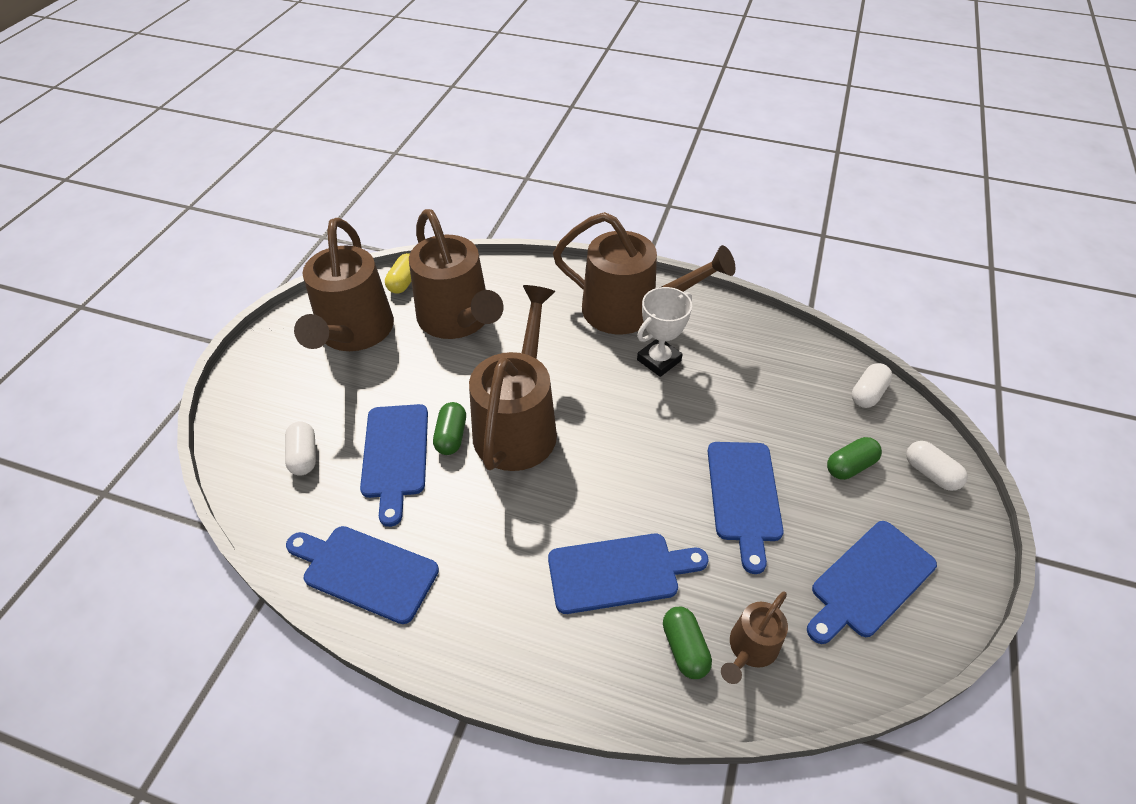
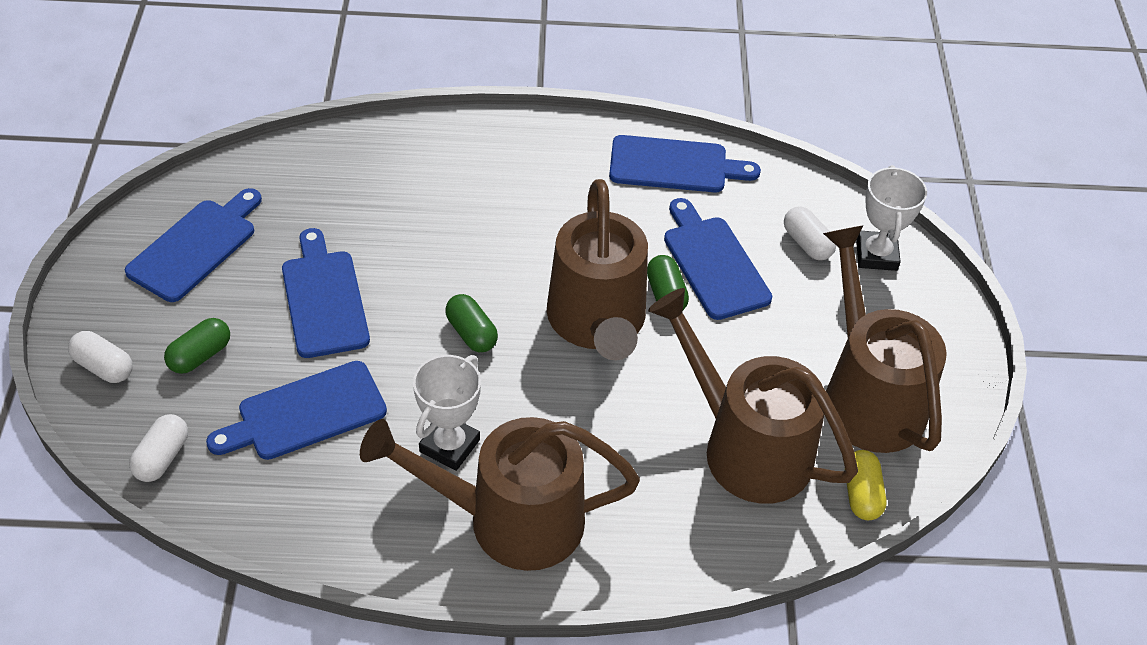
camera: 160 degrees right, 0 degrees up
blue cutting board [548,534,709,614] -> blue cutting board moved to [206,361,387,460]
green capsule [663,607,712,679] -> green capsule moved to [445,294,498,352]
brown watering can [721,591,788,684] -> none
none -> white trophy [856,165,927,271]

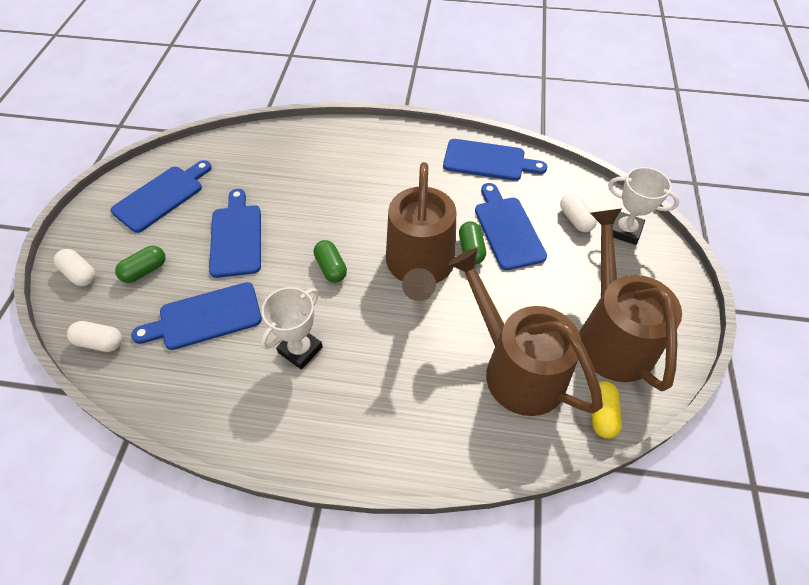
camera: 10 degrees right, 5 degrees up
white capsule [129,414,188,482] -> white capsule turned 75 degrees clockwise [67,321,122,352]
brown watering can [360,417,640,571] -> none
white trophy [856,165,927,271] -> white trophy turned 75 degrees counterclockwise [608,167,680,245]

